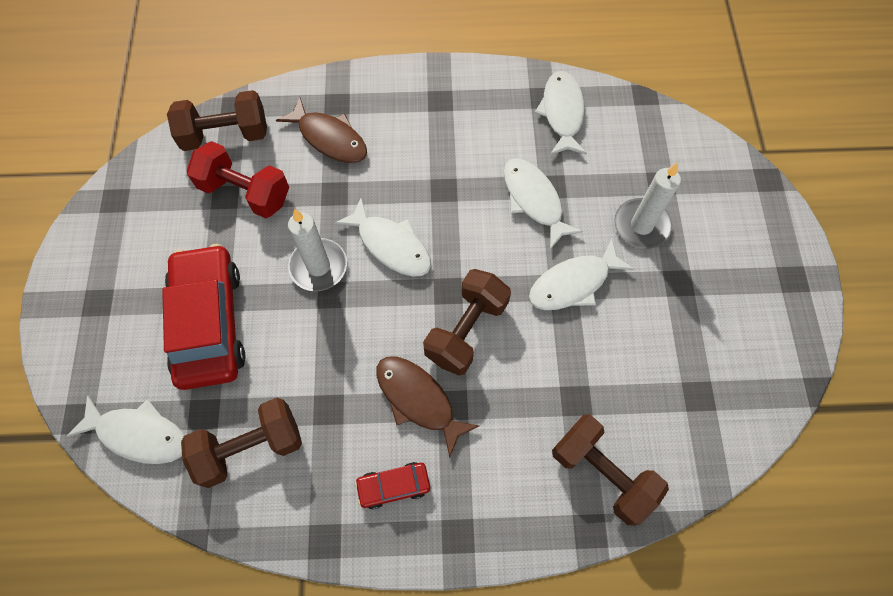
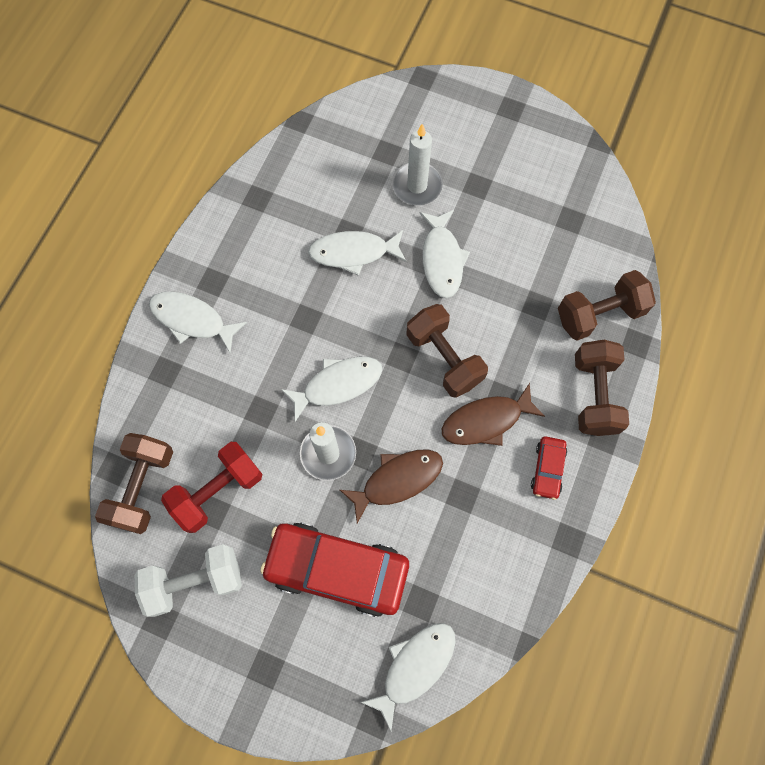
camera: 65 degrees left, 5 degrees up
brown dumbbell [181,398,302,488] -> brown dumbbell moved to [575,340,629,436]
brown fish [276,97,367,163] -> brown fish moved to [340,450,443,523]
white fish [535,71,587,155] -> white fish moved to [149,292,247,353]
none -> white dumbbell [135,544,242,617]

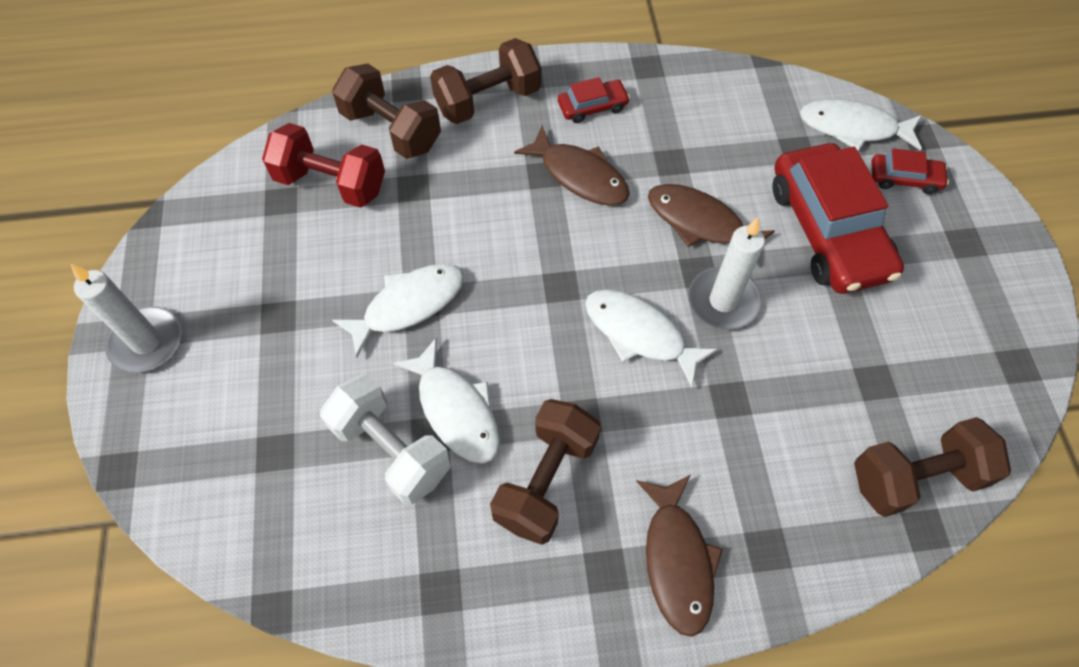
camera: 120 degrees left, 10 degrees down
white dumbbell [135,544,242,617] -> white dumbbell moved to [320,374,451,505]
white fish [149,292,247,353] -> brown fish [636,475,723,637]
red dumbbell [161,442,262,533] -> red dumbbell moved to [262,123,385,208]
white candle [392,124,443,206] -> white candle moved to [71,264,182,373]
brown dumbbell [406,304,488,398] -> brown dumbbell moved to [490,399,601,545]
none -> red car [871,148,949,194]

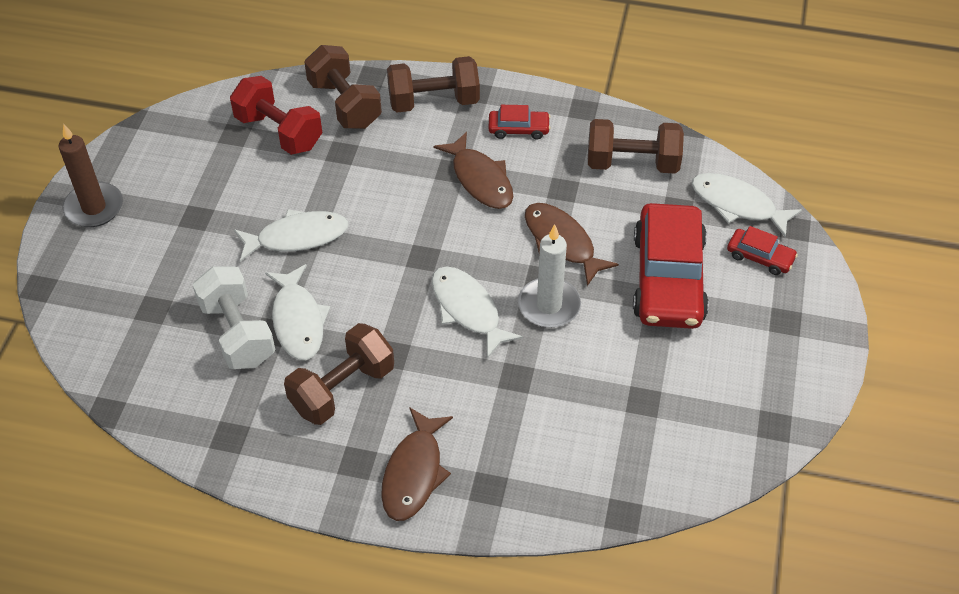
camera: 20 degrees right, 10 degrees down
white candle [71,264,182,373] -> brown candle [59,124,123,227]
brown dumbbell [854,417,1011,517] -> brown dumbbell moved to [588,119,684,174]

